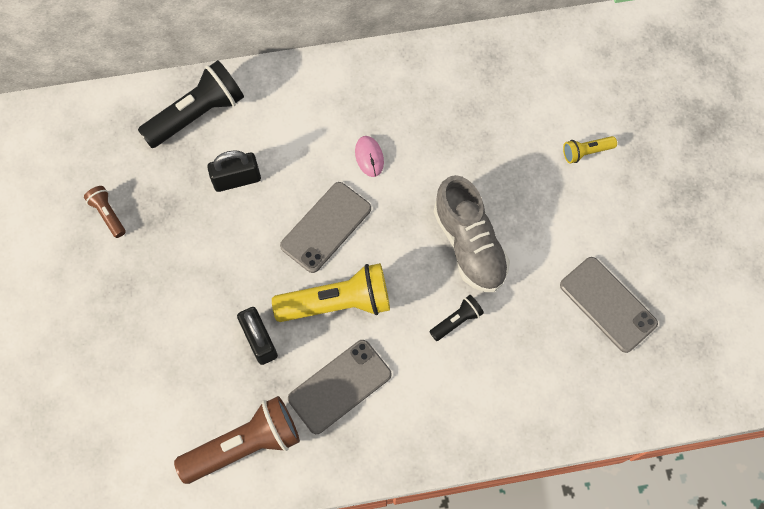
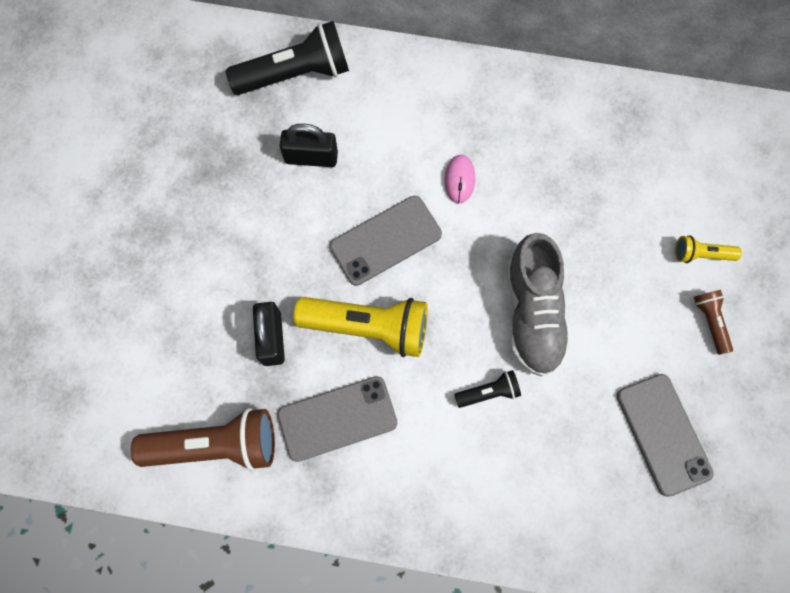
camera: 20 degrees right, 5 degrees up
brown flashlight [84,186,126,238] -> brown flashlight moved to [694,290,733,355]

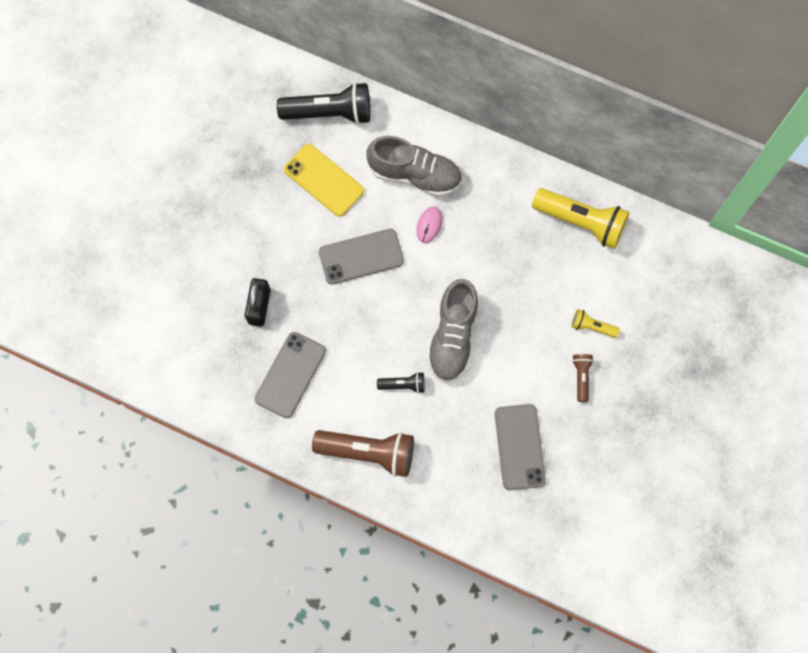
camera: 15 degrees right, 0 degrees up
brown flashlight [131,408,275,471] -> brown flashlight moved to [312,430,414,477]
grey phone [277,376,398,462] -> grey phone turned 60 degrees counterclockwise [255,332,326,418]
black padlock [280,124,338,167] -> yellow phone [284,144,364,217]
yellow flashlight [294,297,428,357] -> yellow flashlight moved to [532,188,630,249]
none -> grey shoe [366,136,462,197]

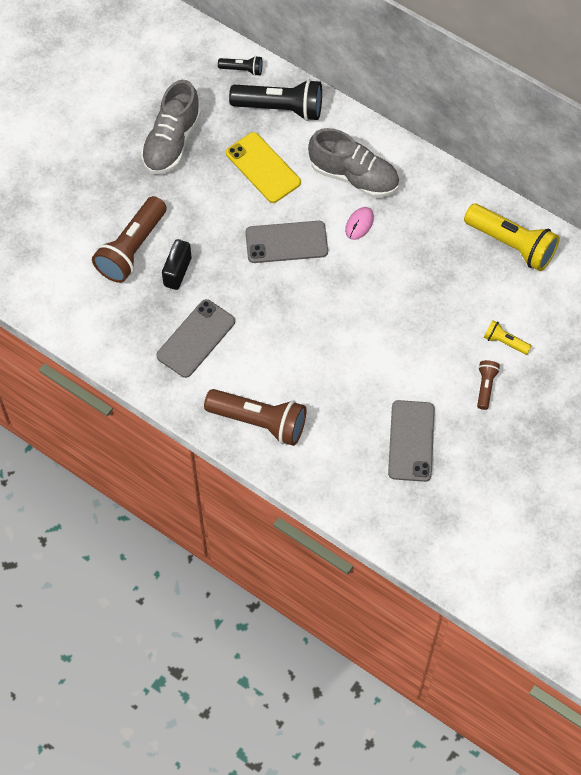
camera: 10 degrees right, 10 degrees down
black flashlight [377,372,425,393] -> black flashlight moved to [218,56,263,76]
grey shoe [427,279,478,383] -> grey shoe moved to [141,80,201,174]
none -> brown flashlight [92,196,167,283]

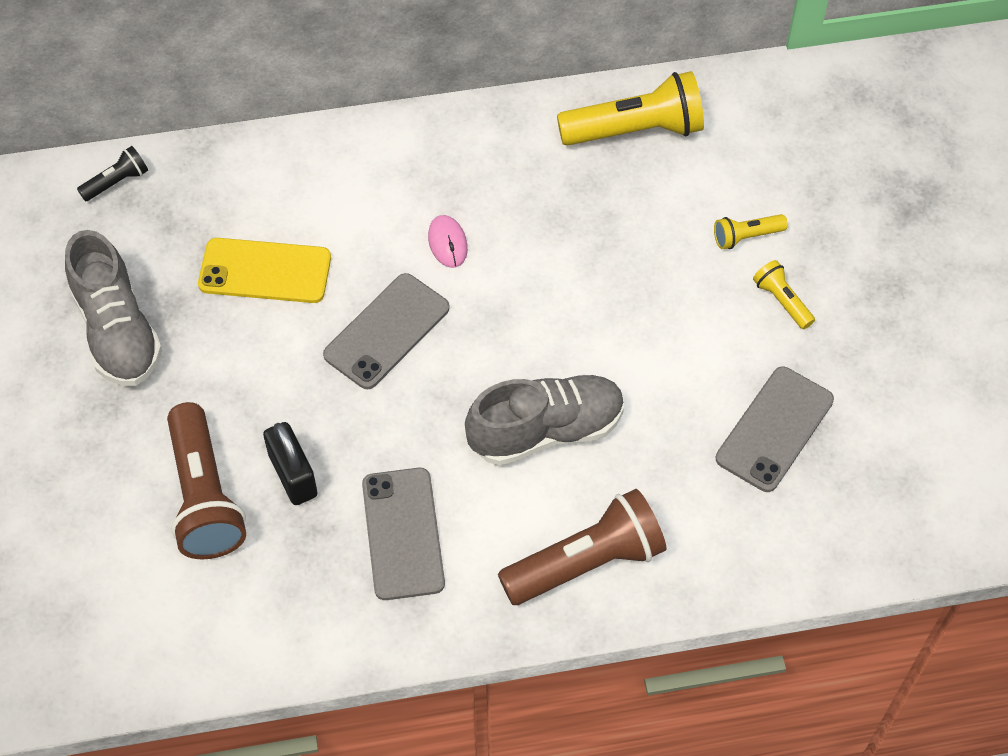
camera: 45 degrees left, 5 degrees down
black flashlight [229,79,322,121] -> none
grey shoe [308,128,399,198] -> grey shoe moved to [465,374,624,466]
grey phone [388,400,435,482] -> grey phone turned 75 degrees clockwise [716,367,834,492]
brown flashlight [477,360,500,410] -> yellow flashlight [753,260,815,329]

